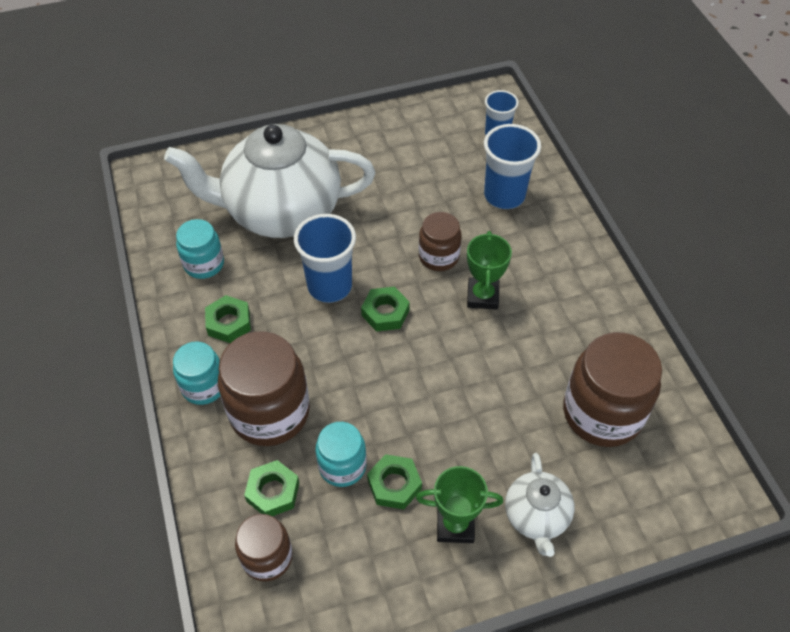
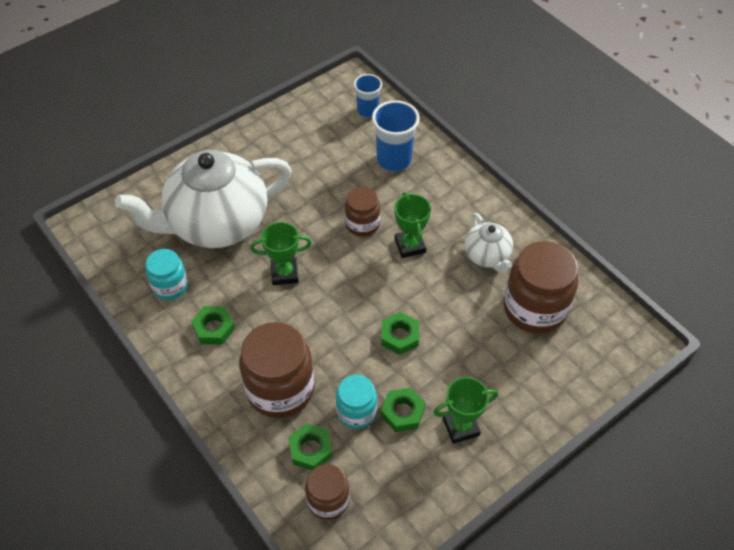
camera: 20 degrees left, 0 degrees up
turquoise jar [173,342,221,405] -> none
blue cup [294,214,356,303] -> green trophy [250,222,312,285]
green nut [361,287,410,332] -> green nut moved to [381,312,419,355]
white teapot [505,453,575,557] -> white teapot moved to [465,213,513,274]

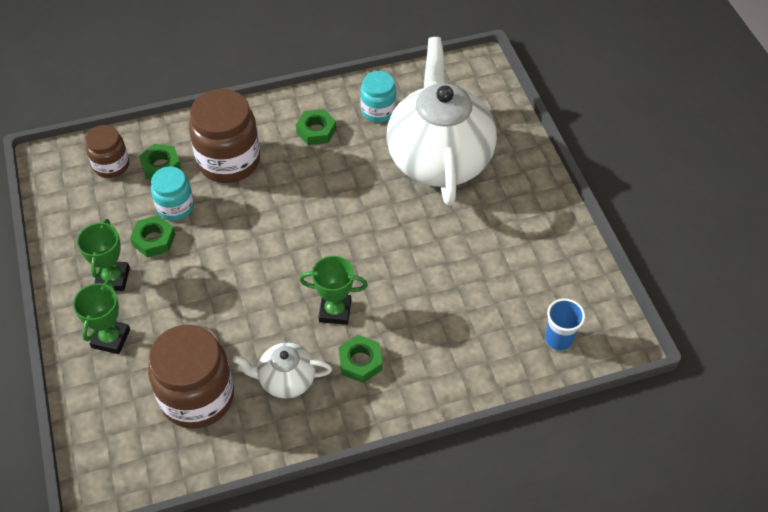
camera: 110 degrees right, 0 degrees up
green trophy [250,222,312,285] -> green trophy moved to [73,279,130,354]
brown jar [345,187,380,237] -> none
blue cup [372,100,420,172] -> none
green nut [381,312,419,355] -> green nut moved to [339,335,382,383]

